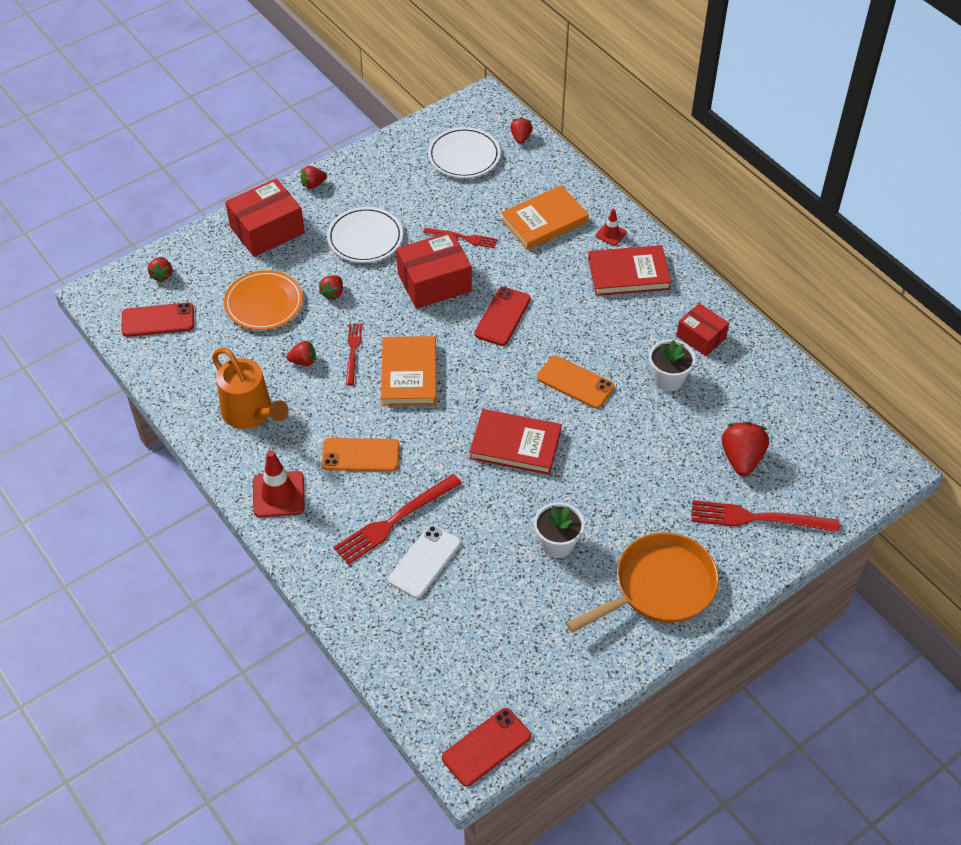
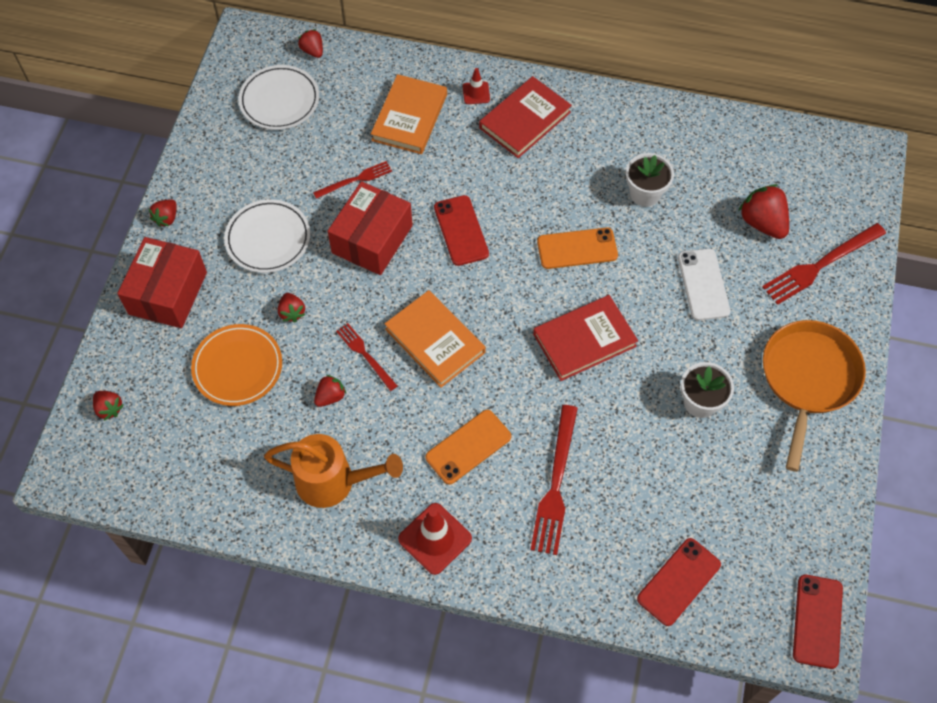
camera: 40 degrees left, 10 degrees up
red phone [121,303,194,337] -> red phone moved to [637,538,721,626]
white phone [388,525,461,599] -> white phone moved to [678,248,731,321]
red box [676,303,729,356] -> none

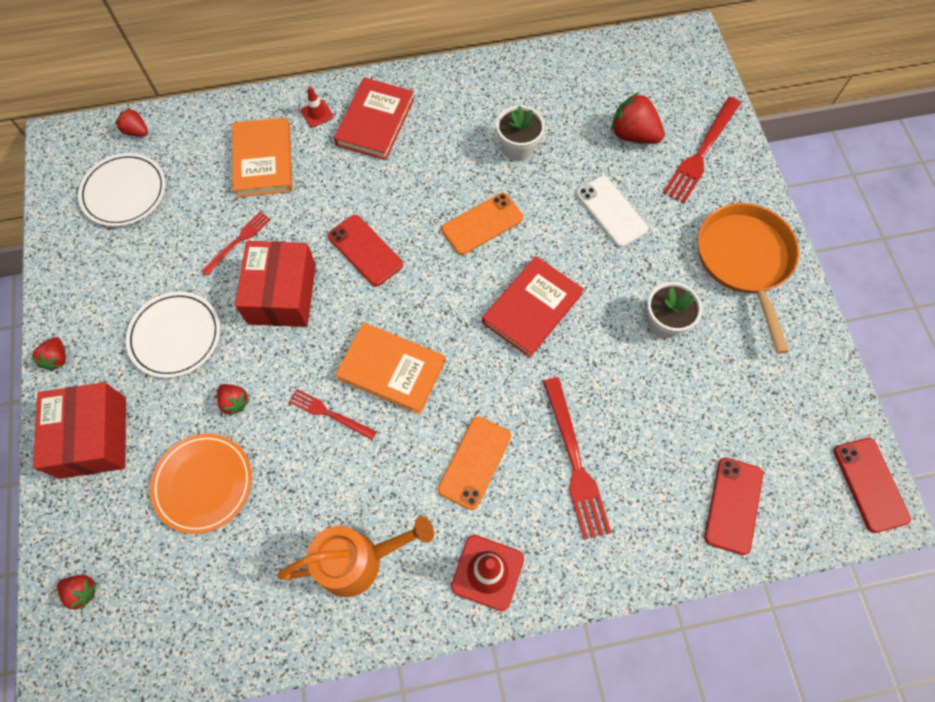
camera: 25 degrees left, 5 degrees up
red strawberry [314,375,346,407] -> none

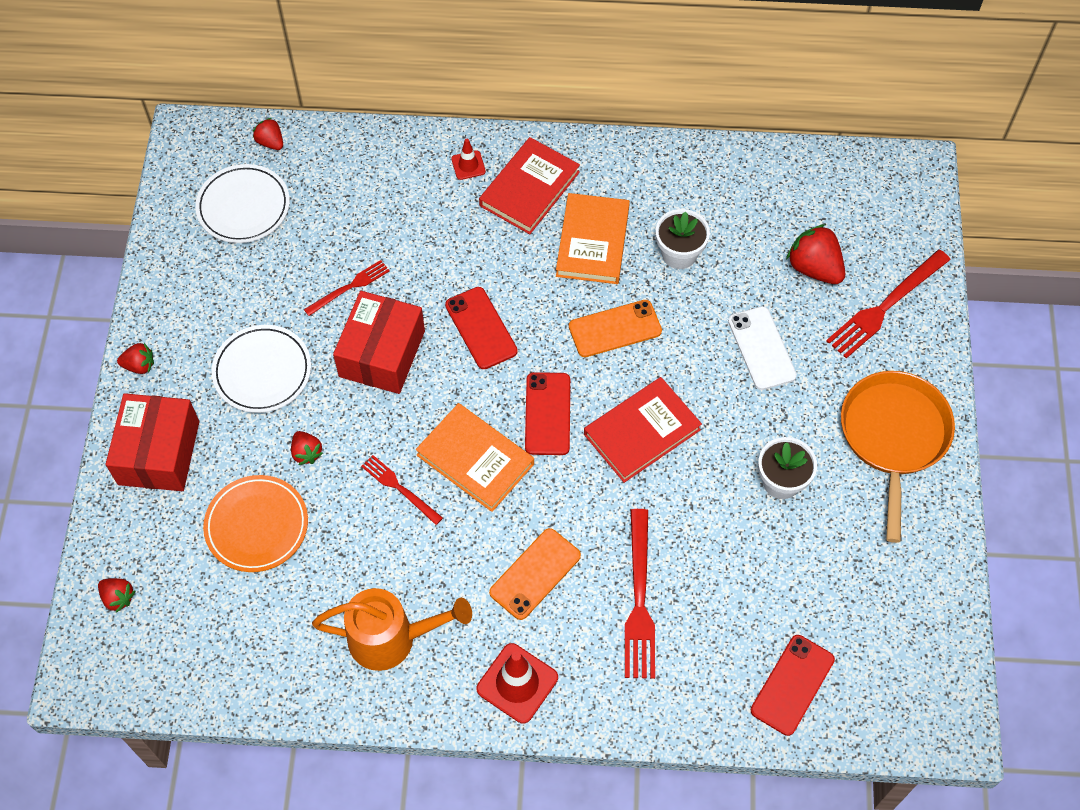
camera: 15 degrees right, 5 degrees down
red strawberry [31,337,66,371] -> red strawberry turned 105 degrees counterclockwise [117,343,154,374]
orange book [232,117,293,197] -> orange book moved to [556,193,630,284]
red phone [834,438,911,533] -> red phone moved to [525,372,570,455]

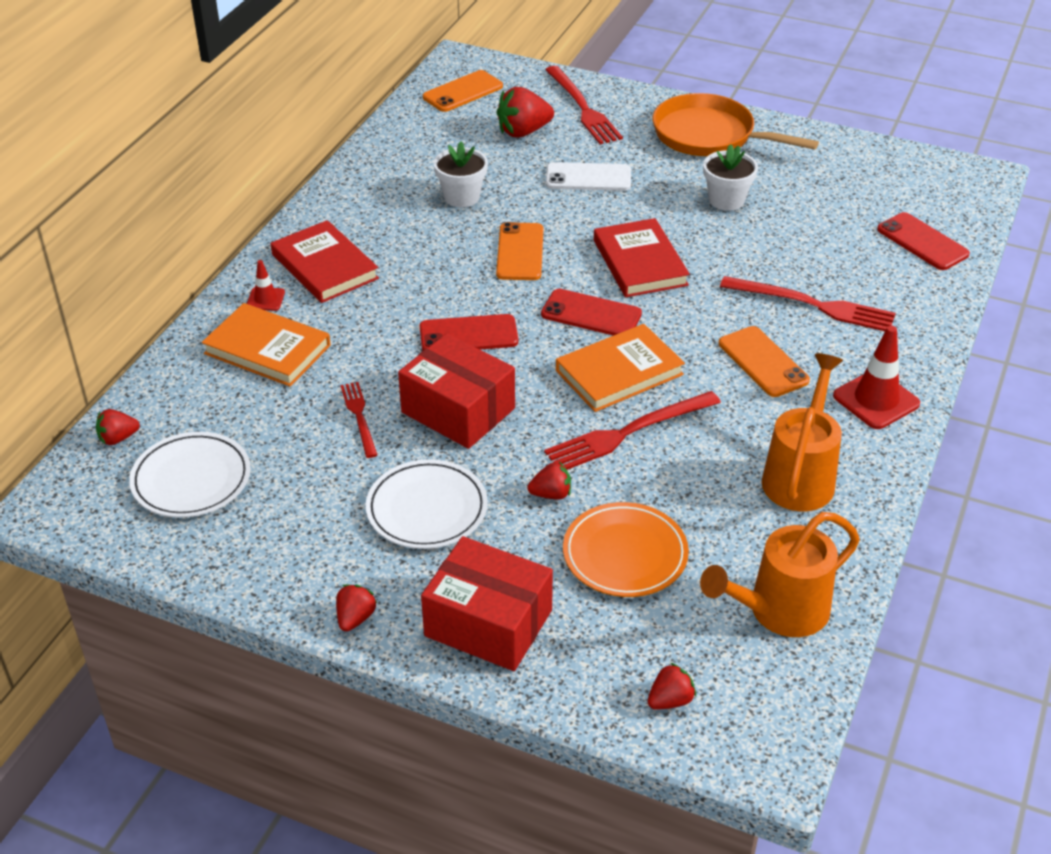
camera: 70 degrees left, 20 degrees down
red fork [361,455,443,525] -> red fork [544,391,721,470], size x1.70
orange book [556,193,630,284] -> orange book moved to [202,303,331,387]
none -> orange phone [423,70,503,112]
none -> orange watering can [700,512,860,637]

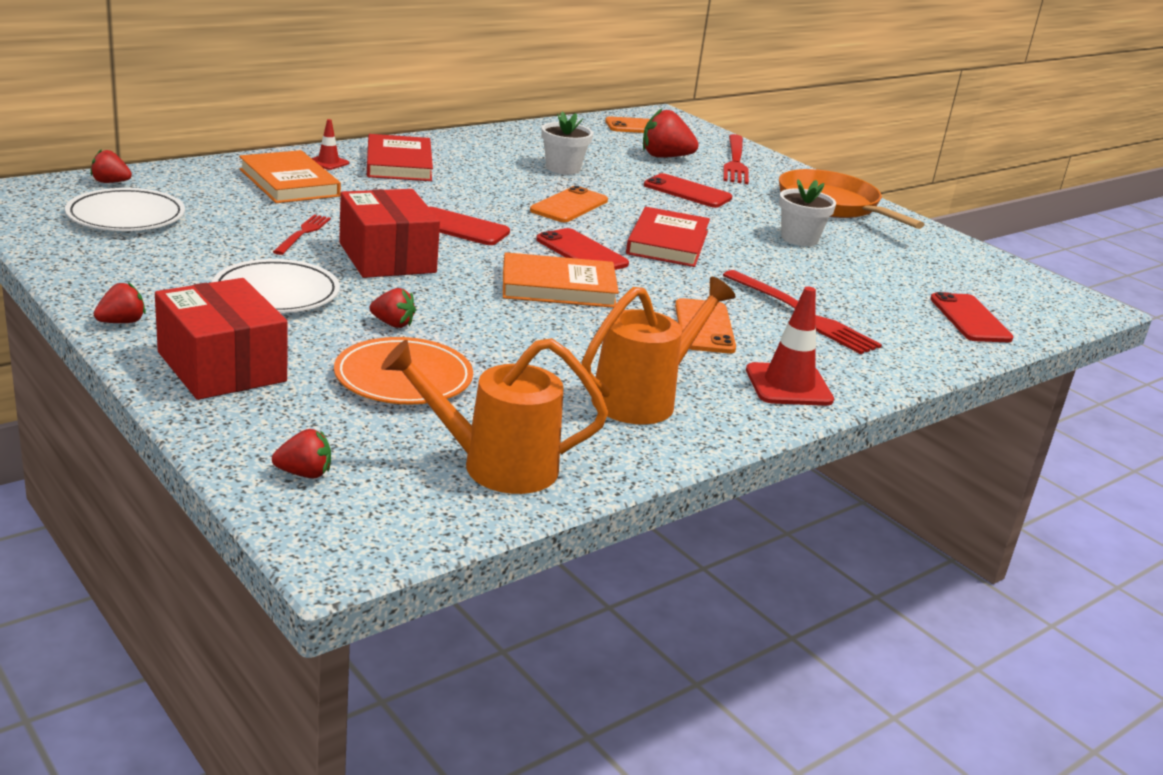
camera: 25 degrees right, 15 degrees down
red fork [544,391,721,470] -> none
white phone [546,162,631,191] -> red phone [644,173,732,208]

